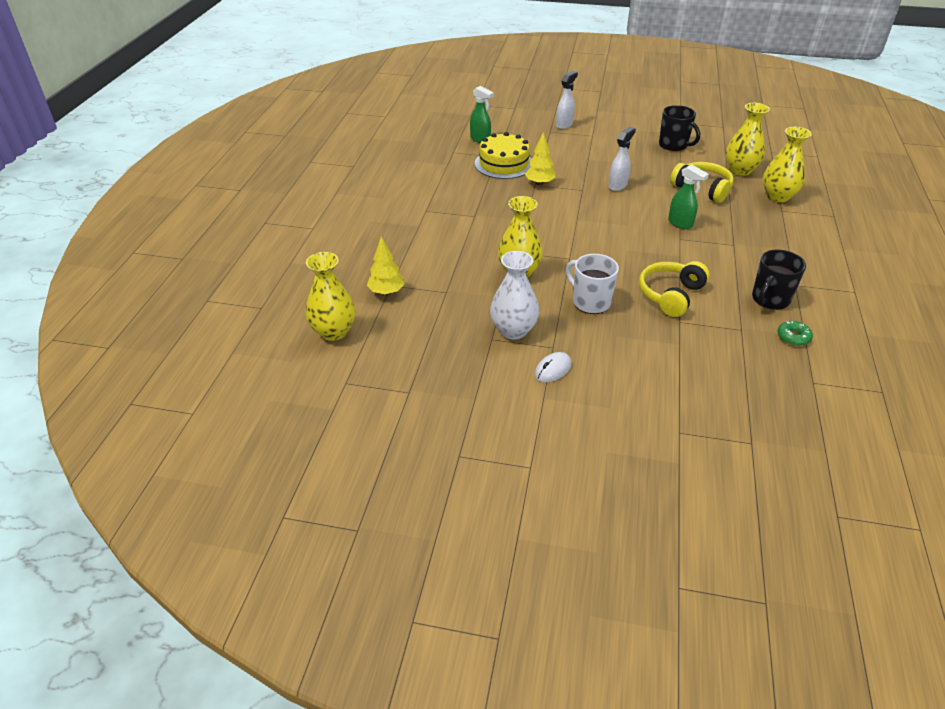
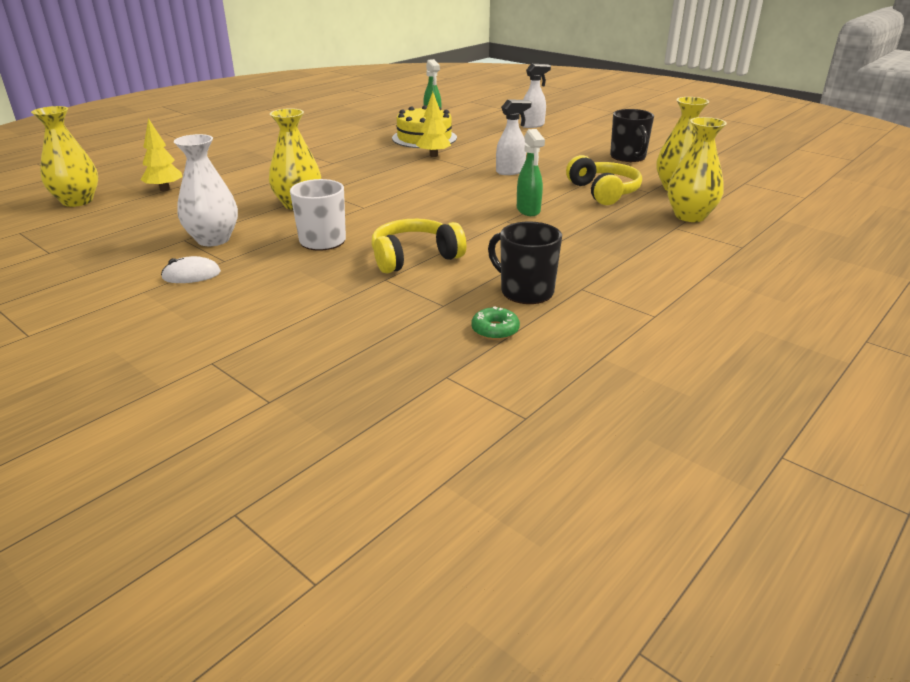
camera: 30 degrees right, 10 degrees down
black mug [752,250,806,310] -> black mug turned 60 degrees clockwise [488,222,562,304]

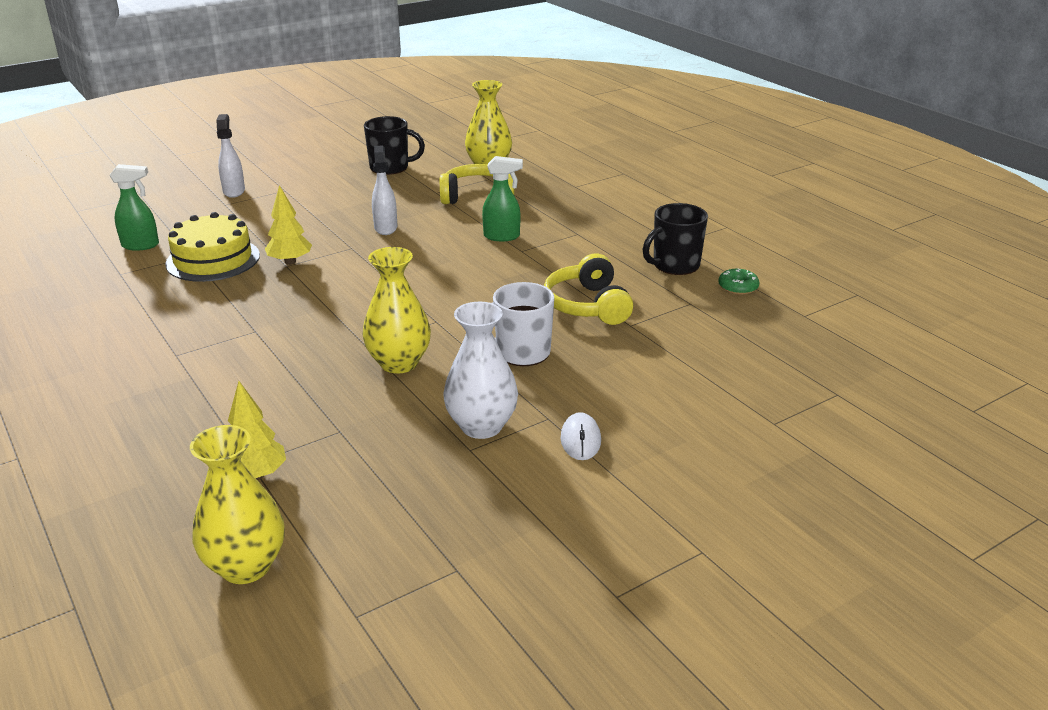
camera: 75 degrees left, 0 degrees up
yellow vase [668,117,727,222] -> none

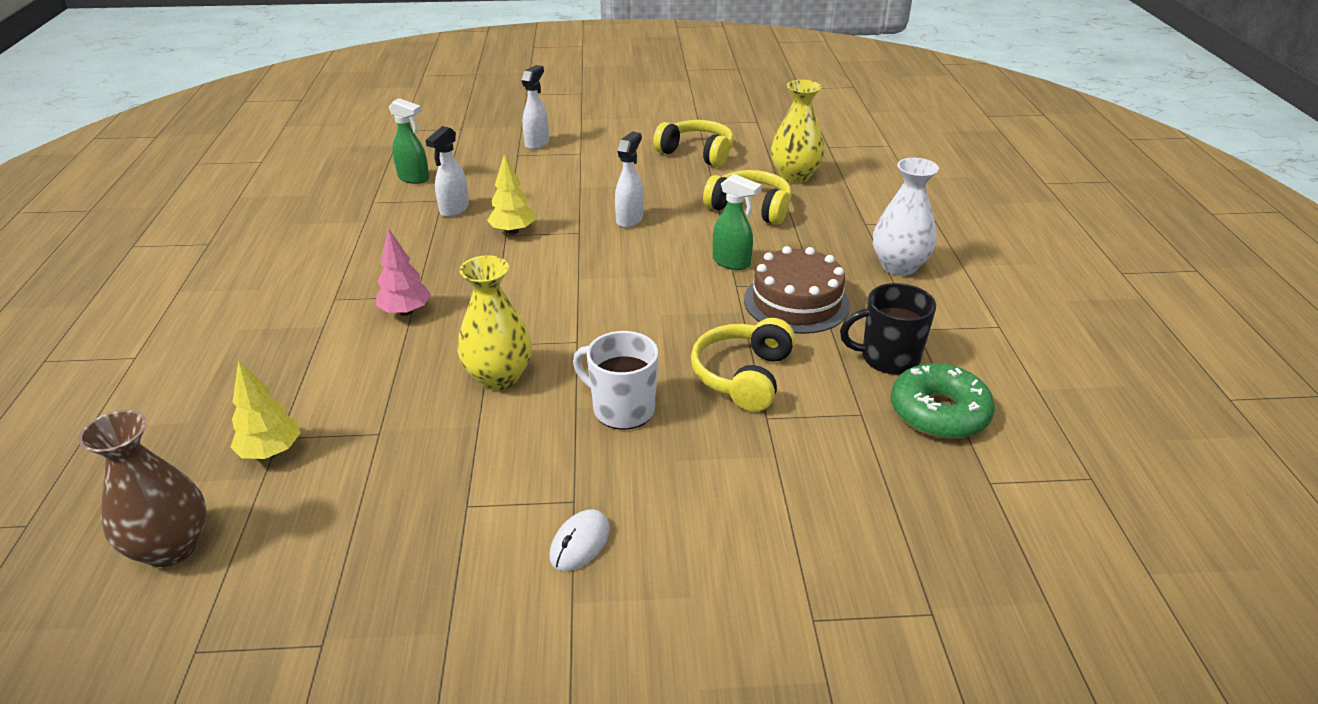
camera: 30 degrees right, 5 degrees up
yellow cake [165,212,260,282] -> white spray bottle [425,126,469,217]
yellow vase [190,425,284,584] -> brown vase [78,410,206,567]
black mug [364,116,425,175] -> yellow headphones [653,120,734,167]
white vase [443,302,518,439] -> white vase moved to [873,158,939,276]
green donut [718,269,759,295] -> green donut [891,363,995,439], size x1.92
none -> pink tree [376,228,431,316]
none -> brown cake [744,246,850,334]

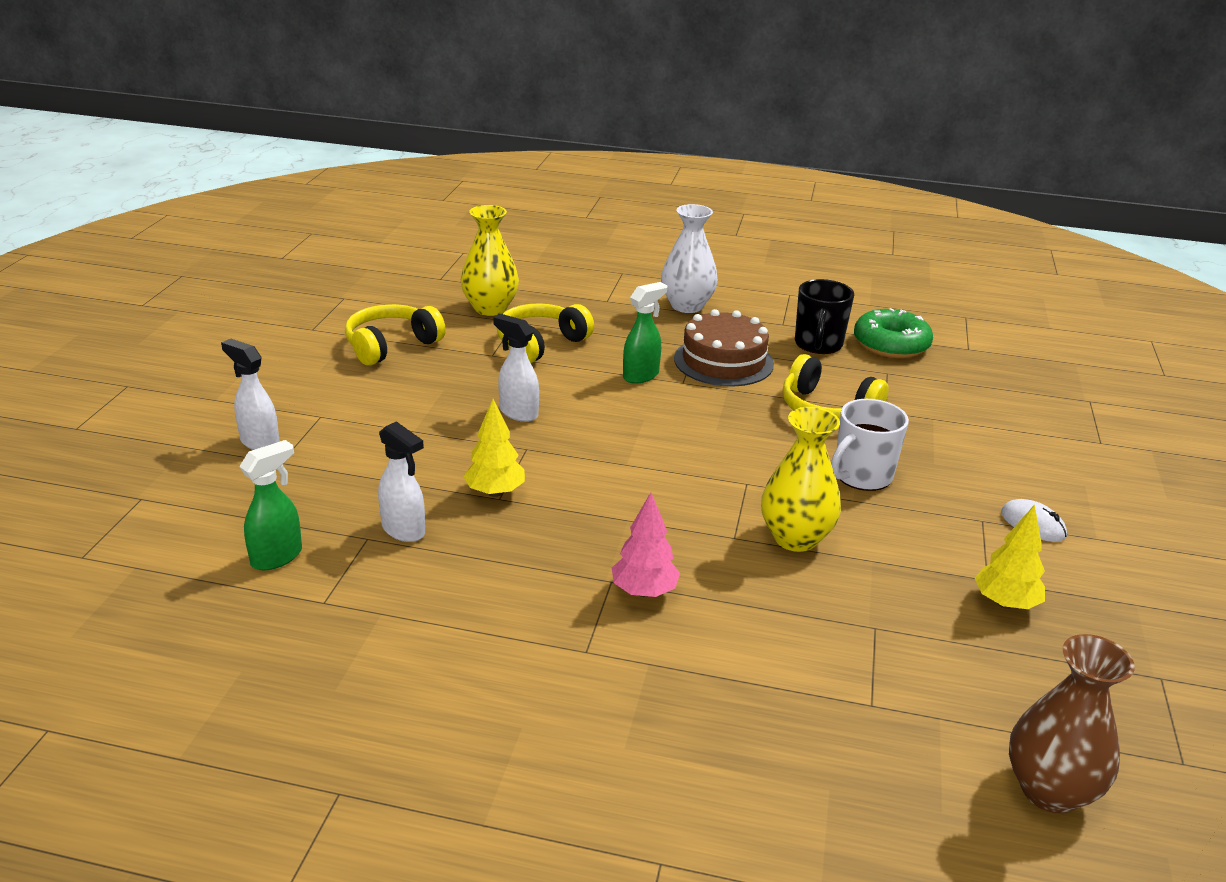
camera: 75 degrees left, 5 degrees down
yellow tree [230,360,301,459] -> yellow tree moved to [975,505,1045,609]

